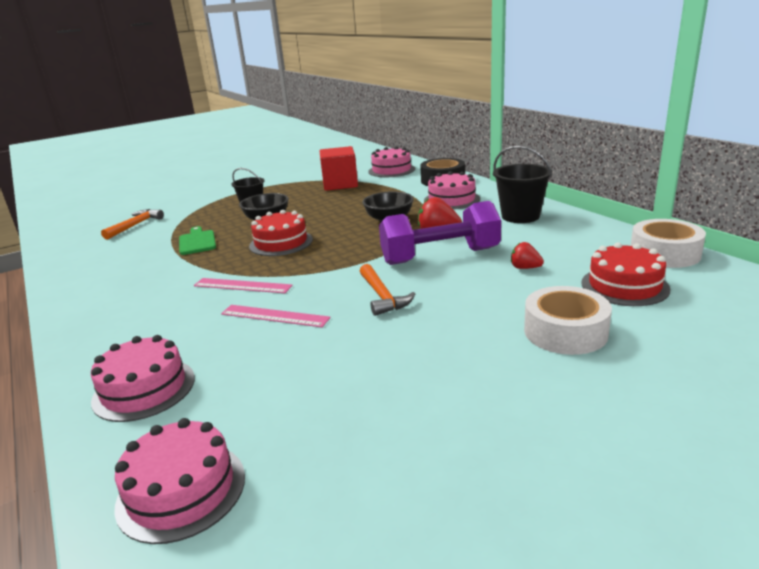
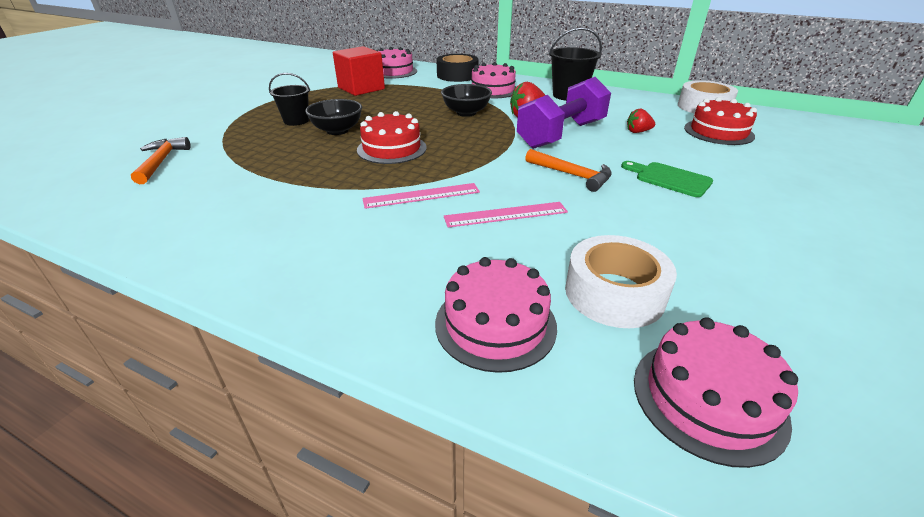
camera: 35 degrees left, 10 degrees up
green cutting board [179,226,216,255] -> green cutting board moved to [621,161,713,197]
white tape [524,286,612,355] -> white tape moved to [565,235,677,328]

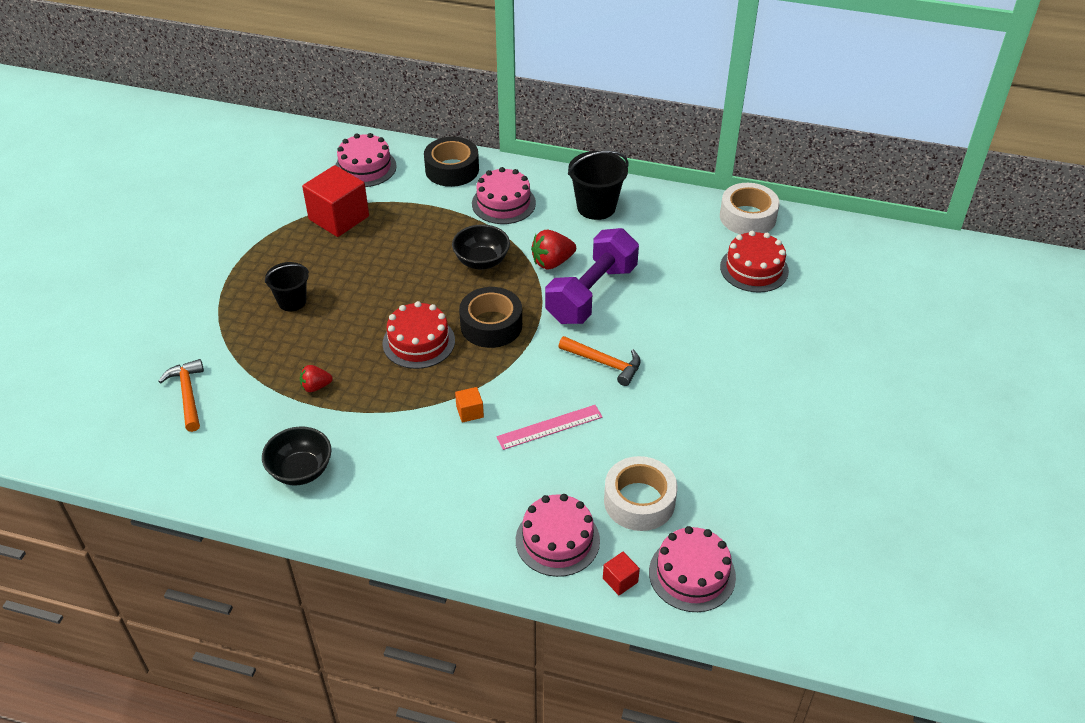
camera: 10 degrees left, 10 degrees up
black bowl [305,99,362,135] -> black bowl moved to [262,427,331,485]
pink ruler [362,183,480,209] -> orange cube [455,387,484,423]
green cutting board [621,161,713,197] -> none
red strawberry [627,109,655,133] -> red strawberry moved to [300,365,333,392]
none -> black tape [459,287,522,348]
none -> red cube [603,552,640,595]

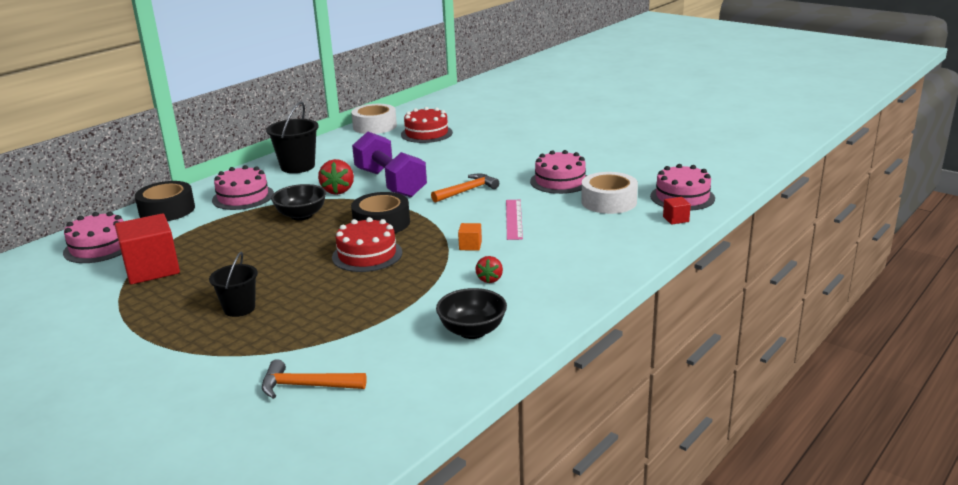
camera: 65 degrees left, 20 degrees down
red strawberry [300,365,333,392] -> red strawberry moved to [475,256,503,283]
pink cake [516,494,600,577] -> pink cake moved to [530,150,587,194]

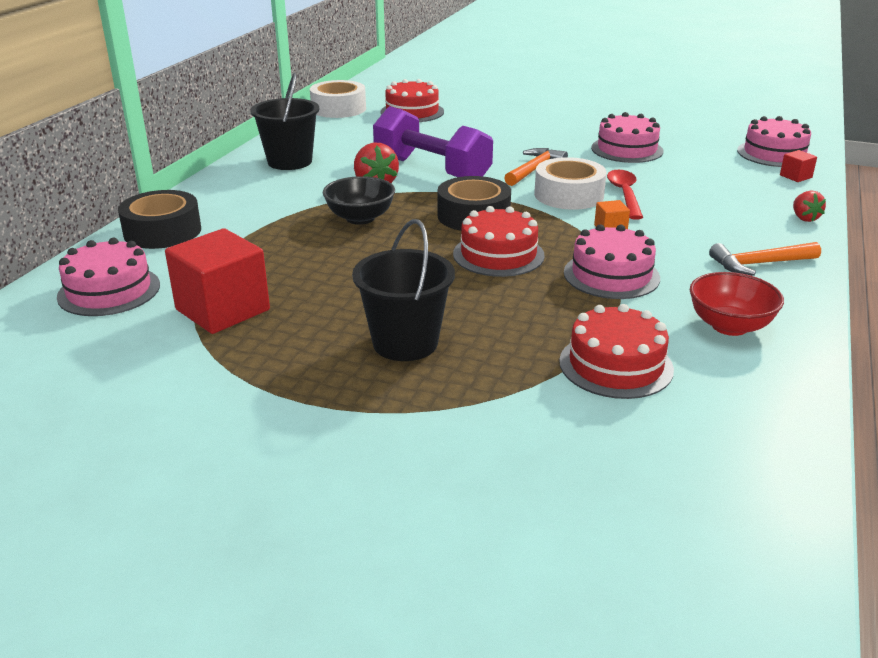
camera: 20 degrees left, 5 degrees up
black bucket [209,252,258,317] -> black bucket [352,219,455,361], size x1.51
pink cake [212,165,274,210] -> pink cake moved to [564,224,660,299]
orange hammer [262,359,367,399] -> orange hammer moved to [709,242,821,276]
black bowl [436,288,507,339] -> red bowl [690,272,784,336]
red strawberry [475,256,503,283] -> red strawberry moved to [793,191,826,222]
pink ruler [506,200,523,240] -> red spoon [607,170,643,220]
white tape [581,172,638,214] -> white tape moved to [534,157,607,210]
none -> red cake [559,304,674,399]

